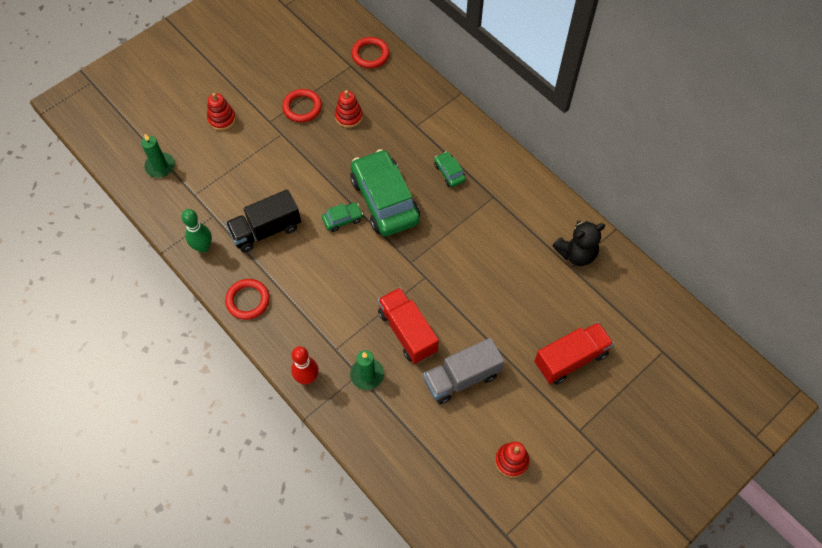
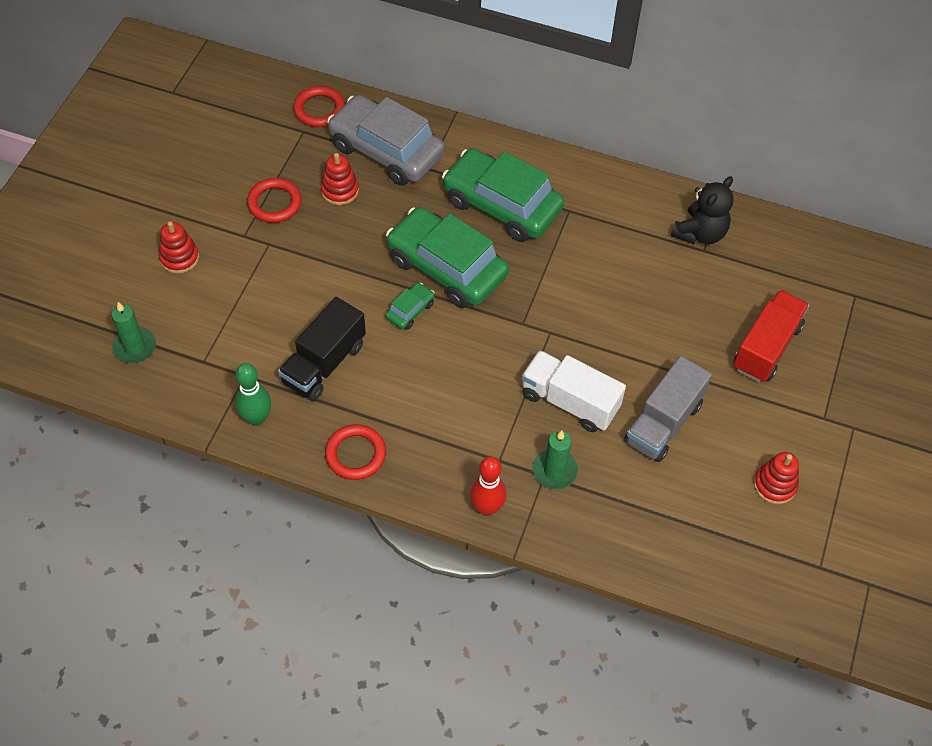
camera: 30 degrees left, 5 degrees down
red truck [378,287,439,364] -> white truck [521,350,626,432]
green car [434,152,466,187] -> green car [442,148,564,242], size x2.33
none -> grey car [327,95,445,186]

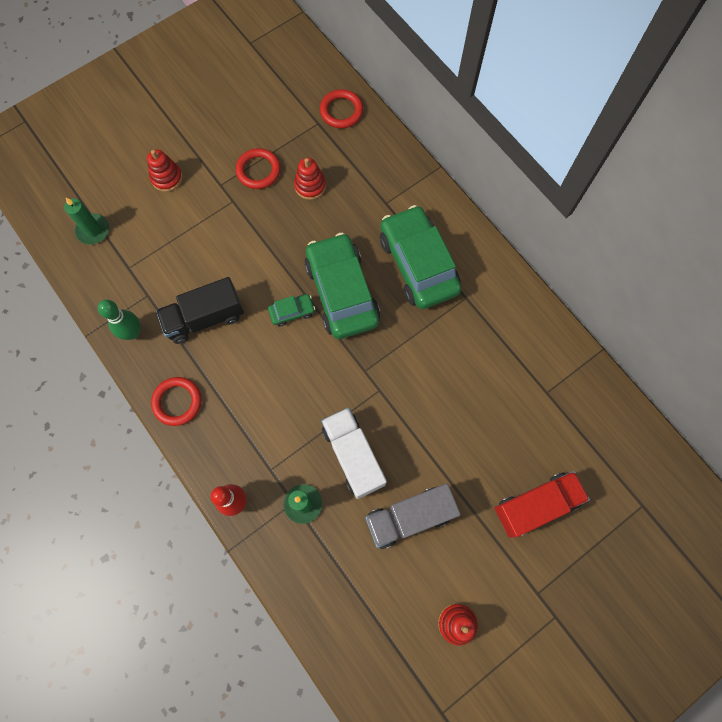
camera: 35 degrees right, 15 degrees up
grey car [327,95,445,186] -> none
black teddy bear [671,176,734,244] -> none

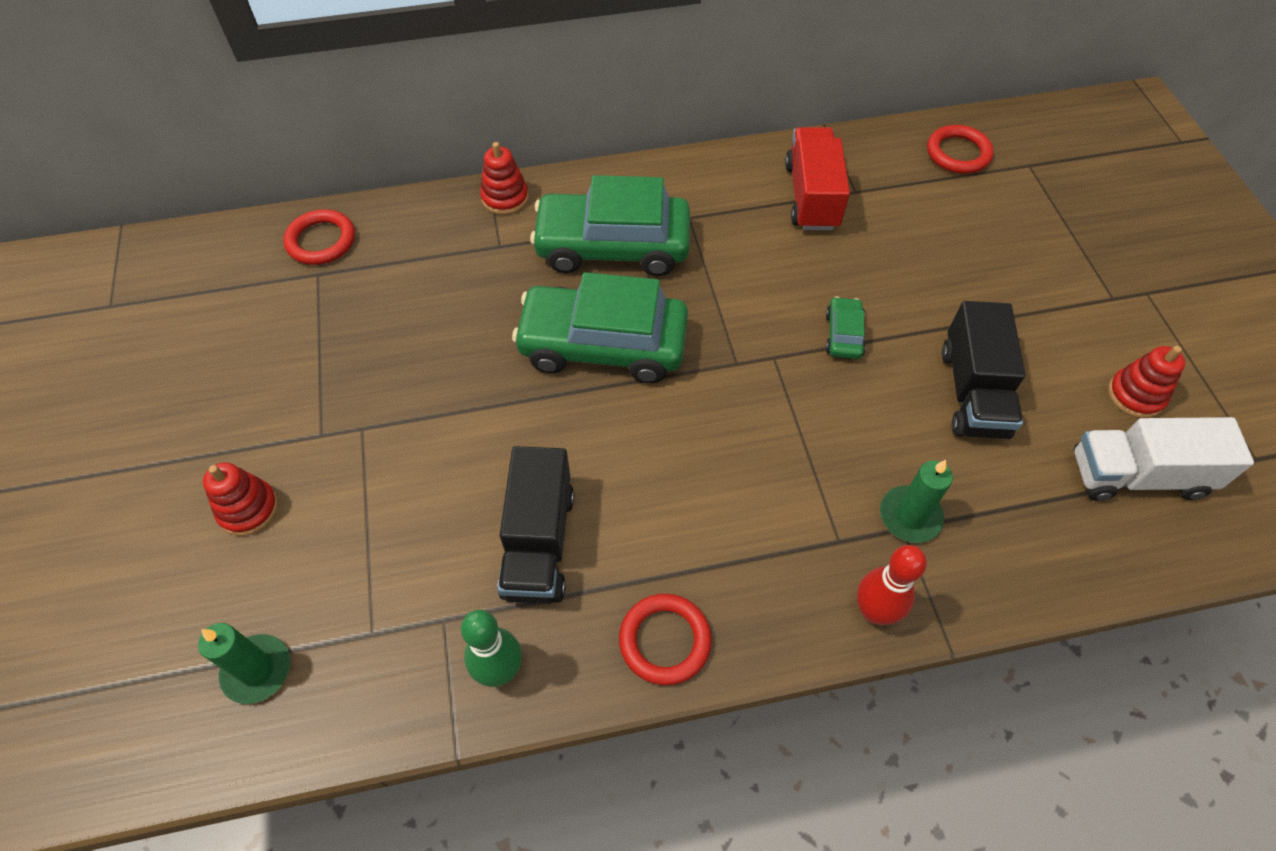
camera: 65 degrees left, 15 degrees down
red ring [236,148,281,189] -> red ring moved to [927,125,994,174]
green car [268,294,315,327] -> green car moved to [825,297,866,359]
red stacking toy [294,158,326,200] -> red stacking toy moved to [480,142,529,215]
white truck [321,408,387,499] -> white truck moved to [1074,417,1254,501]
grey truck [365,483,461,549] -> black truck [942,301,1026,439]
red truck [495,471,590,538] -> red truck moved to [785,127,850,231]

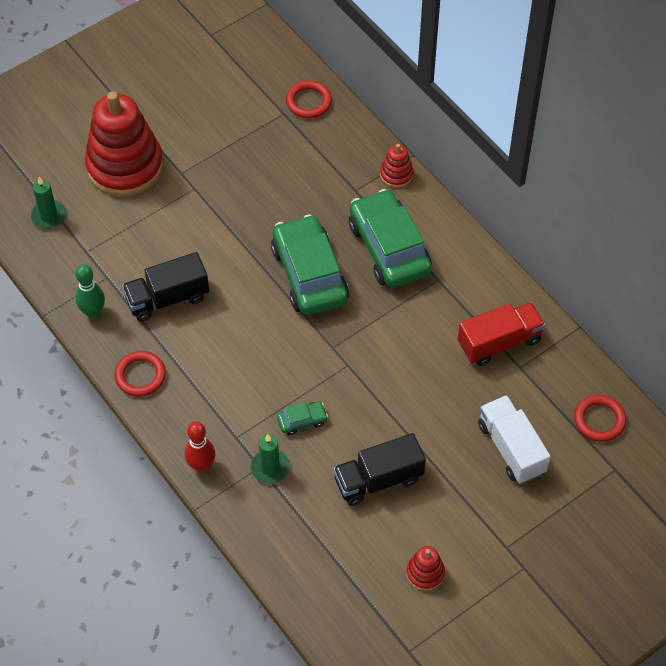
camera: 65 degrees right, 0 degrees up
red stacking toy [203,462,278,536] -> red stacking toy [85,91,163,197], size x2.32
green car [825,297,866,359] -> green car moved to [277,401,328,436]
white truck [1074,417,1254,501] -> white truck moved to [478,395,551,484]

